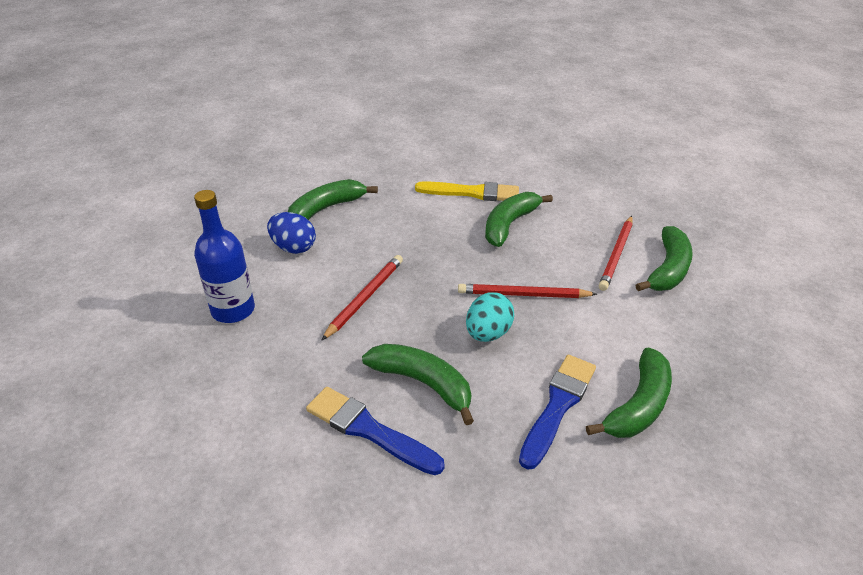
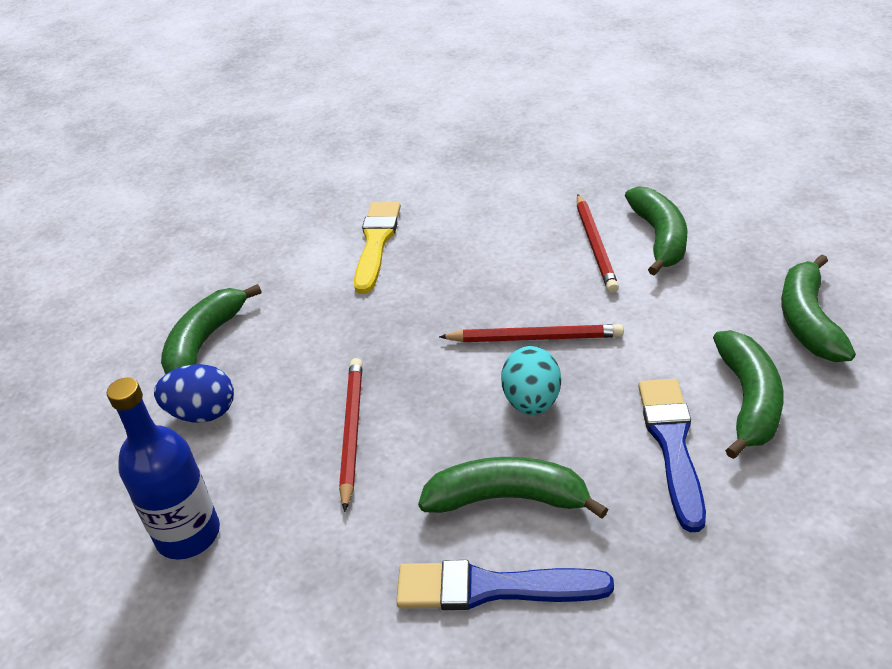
camera: 25 degrees left, 0 degrees up
yellow brush [415,181,519,201] -> yellow brush turned 60 degrees counterclockwise [354,202,401,294]
red pencil [458,284,597,298] -> red pencil turned 150 degrees counterclockwise [439,324,624,342]
green banana [485,192,553,247] -> green banana moved to [781,255,856,362]

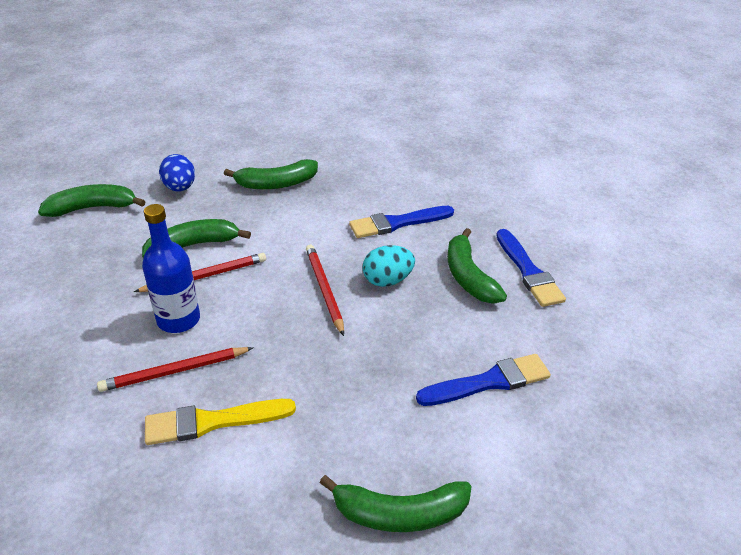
camera: 115 degrees left, 0 degrees up
blue bottle [107,378,220,560] -> blue bottle moved to [142,204,200,333]
blue egg [154,364,234,423] -> blue egg moved to [159,154,195,192]
red pencil [339,358,363,512] -> red pencil moved to [97,347,253,392]
green banana [713,330,784,459] -> green banana moved to [38,184,146,217]
none -> blue brush [416,354,551,406]

